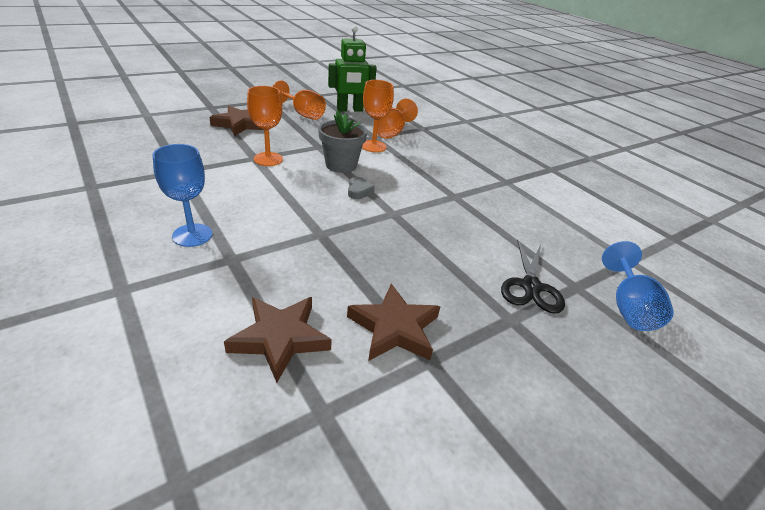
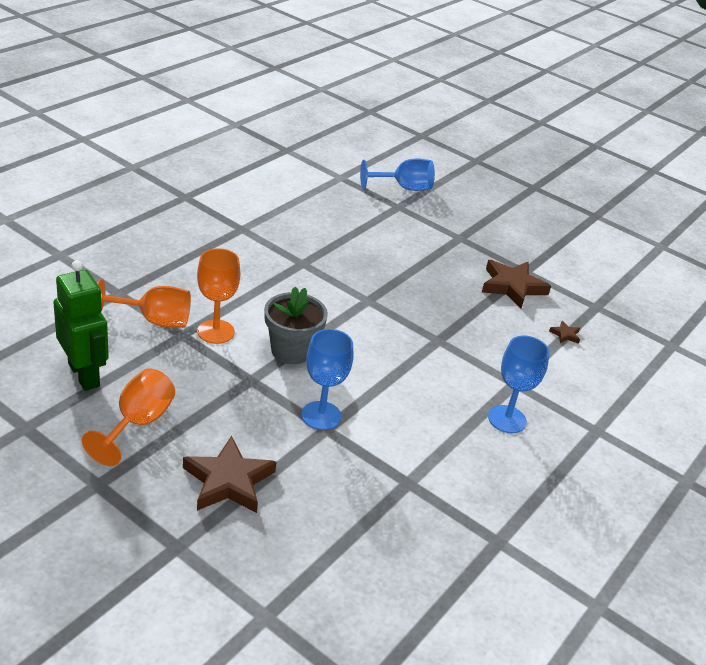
camera: 110 degrees left, 0 degrees up
brown star [224,297,332,383] -> brown star [549,321,580,344], size x0.43
orange goblet [247,86,283,166] -> blue goblet [301,329,353,430]
grey heart [348,177,375,199] -> none
black scissors [501,240,565,314] -> none

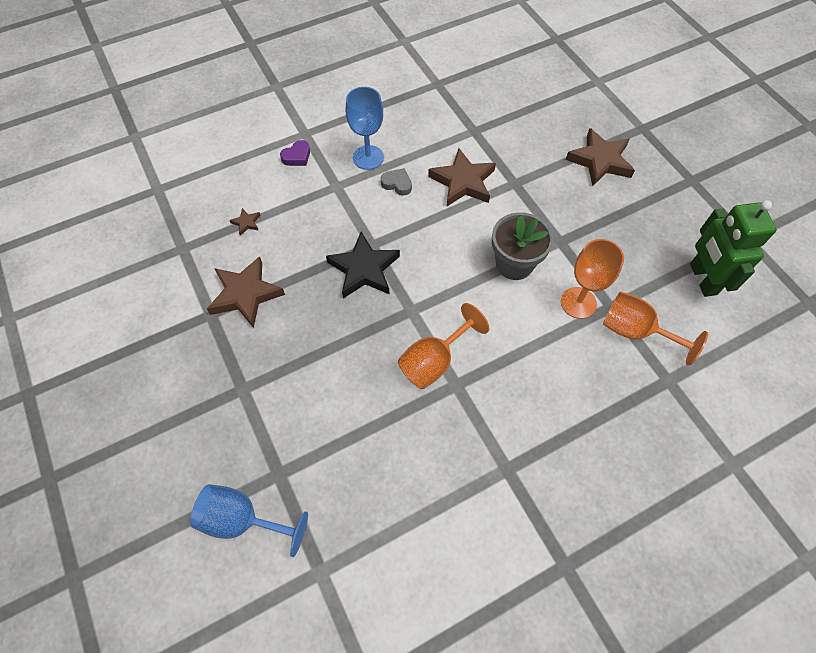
camera: 150 degrees left, 25 degrees up
orange goblet [82,368,175,466] -> orange goblet moved to [398,303,489,389]
blue goblet [301,329,353,430] -> none
none -> purple heart [280,140,310,166]
none -> black star [326,232,400,298]
none -> grey heart [381,168,412,196]
none -> brown star [428,148,496,206]

